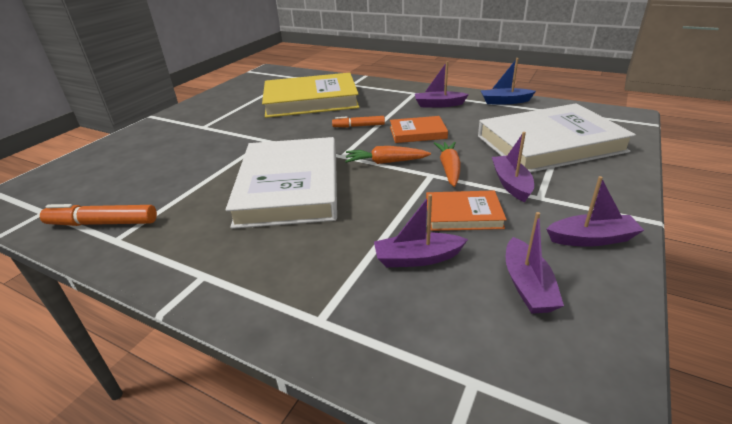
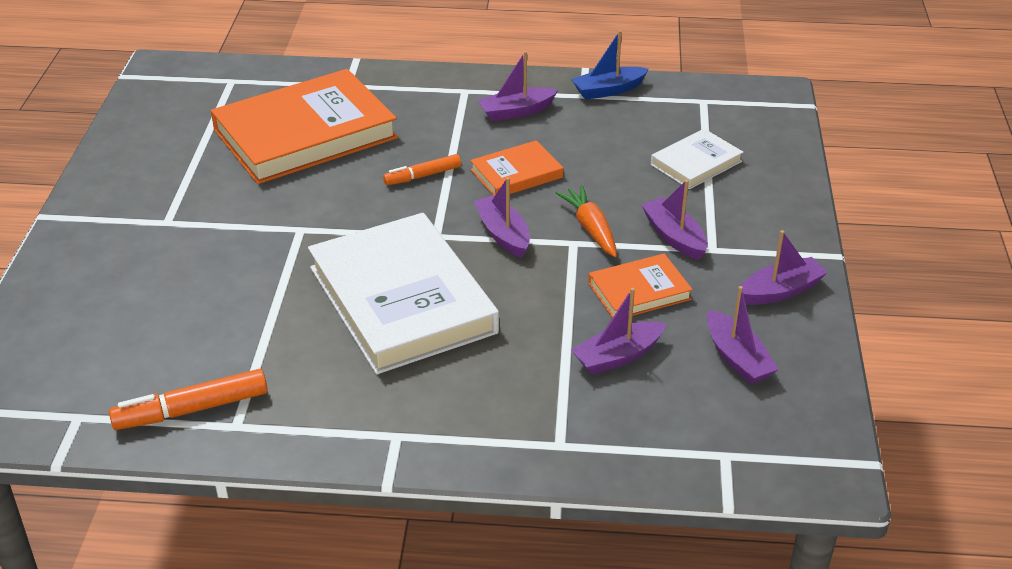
camera: 25 degrees left, 5 degrees up
yellow book [262,73,359,118] -> orange book [211,69,398,184]
orange carrot [345,146,431,164] -> purple boat [474,177,530,258]
white book [478,103,636,173] -> white book [651,129,744,189], size x0.48

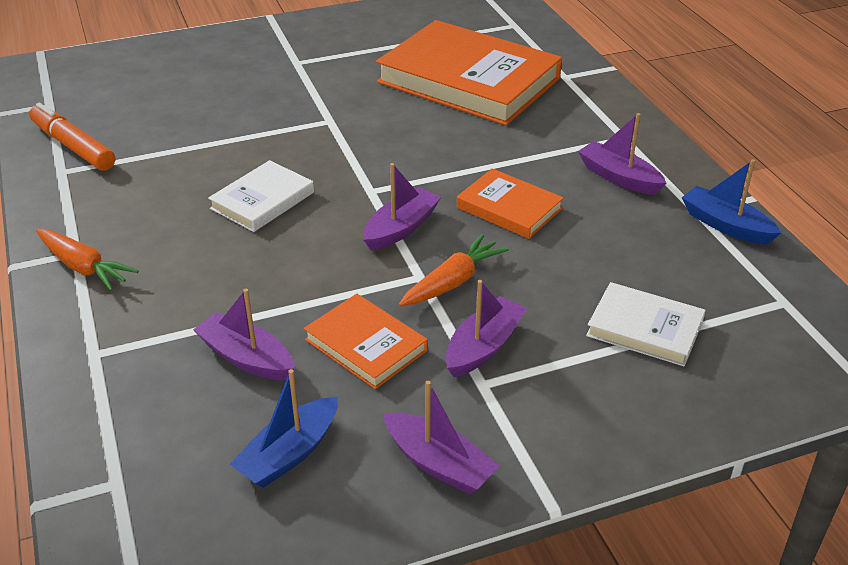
camera: 65 degrees right, 0 degrees up
white book [308,213,499,374] -> white book [208,160,314,232], size x0.48
orange marker [383,154,461,185] -> none
purple boat [707,286,779,384] -> blue boat [230,369,338,488]
none -> orange carrot [36,229,139,291]

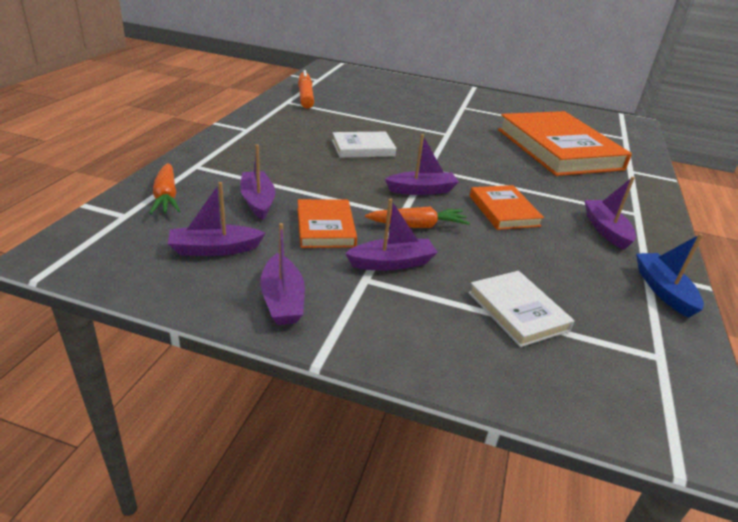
camera: 35 degrees right, 5 degrees down
orange carrot [36,229,139,291] -> orange carrot moved to [150,163,181,214]
blue boat [230,369,338,488] -> purple boat [168,182,265,256]

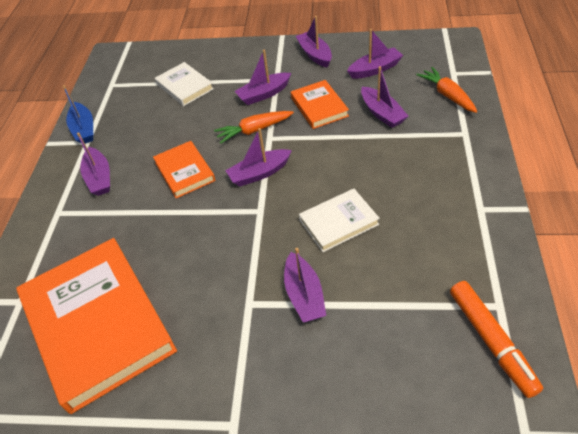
camera: 175 degrees right, 15 degrees up
none -> purple boat [284,248,326,322]

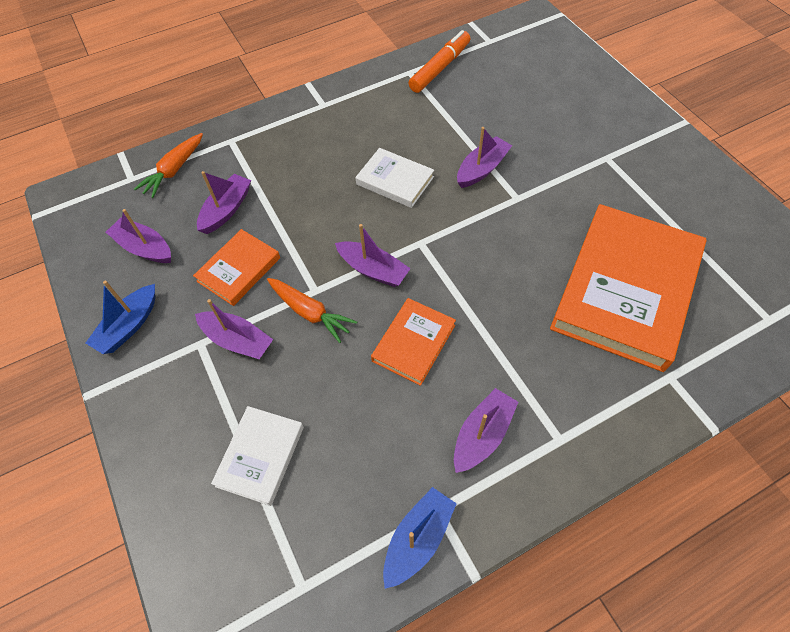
camera: 125 degrees left, 10 degrees up
purple boat [296,16,332,68] -> blue boat [86,281,155,354]

